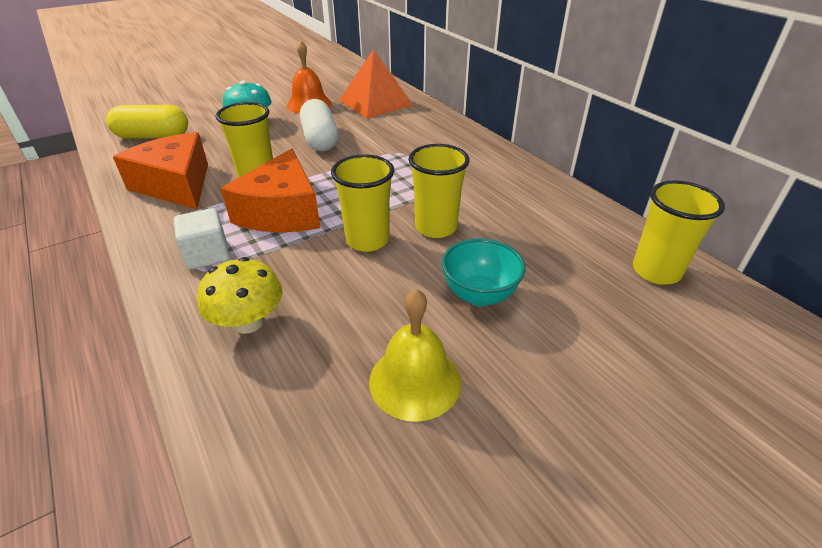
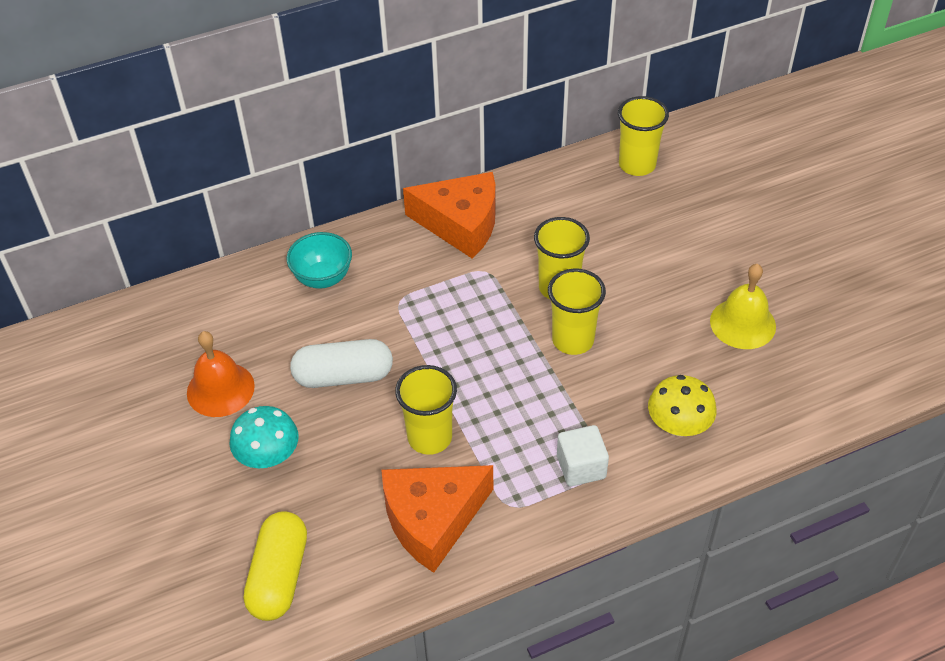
camera: 80 degrees left, 10 degrees up
orange cheese [221,149,320,233] -> orange cheese moved to [403,172,496,259]
orange pyramid [340,49,414,118] -> none
turquoise bowl [442,238,526,306] -> turquoise bowl moved to [287,232,352,289]

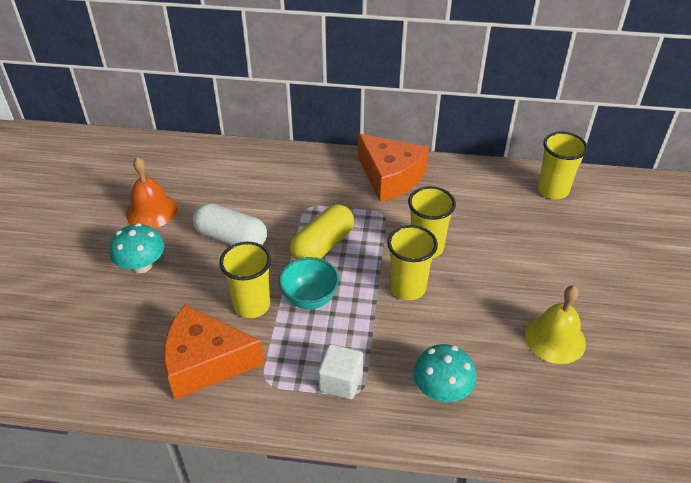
camera: 30 degrees right, 5 degrees down
yellow capsule [244,511,307,621] -> yellow capsule moved to [290,204,354,260]
turquoise bowl [287,232,352,289] -> turquoise bowl moved to [279,257,339,309]
yellow mushroom [648,375,717,436] -> turquoise mushroom [413,344,476,402]

